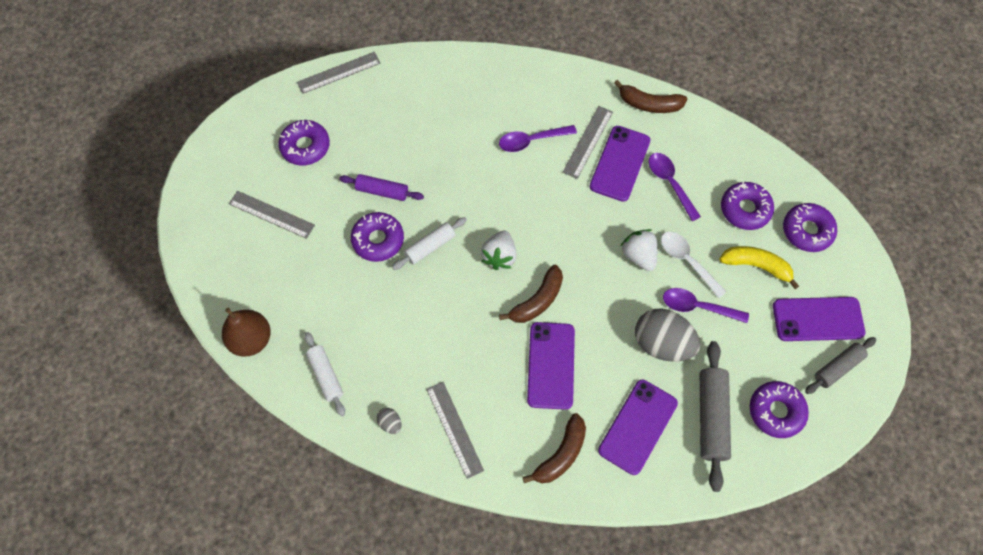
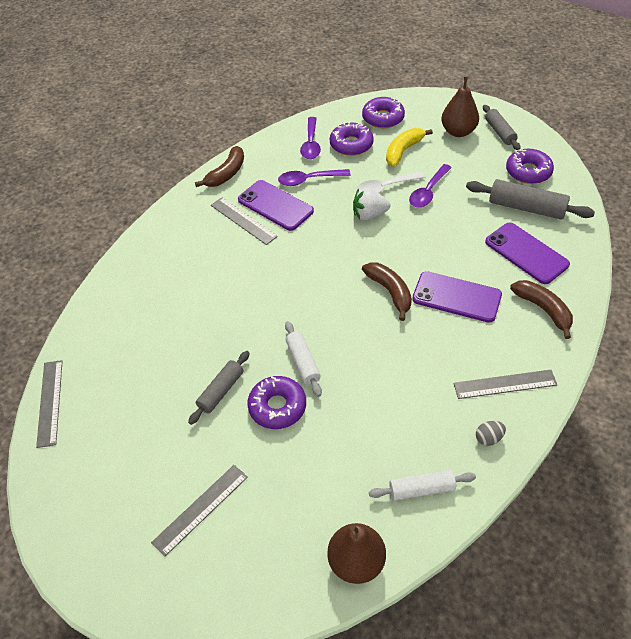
camera: 70 degrees left, 15 degrees down
purple donut [278,120,330,166] -> none
purple rolling pin [339,174,424,201] -> grey rolling pin [188,351,250,425]
white strawberry [481,230,517,270] -> none
purple spoon [499,125,577,152] -> purple spoon moved to [300,117,321,159]
grey egg [635,308,700,362] -> none
purple phone [773,297,865,341] -> brown pear [441,77,479,137]

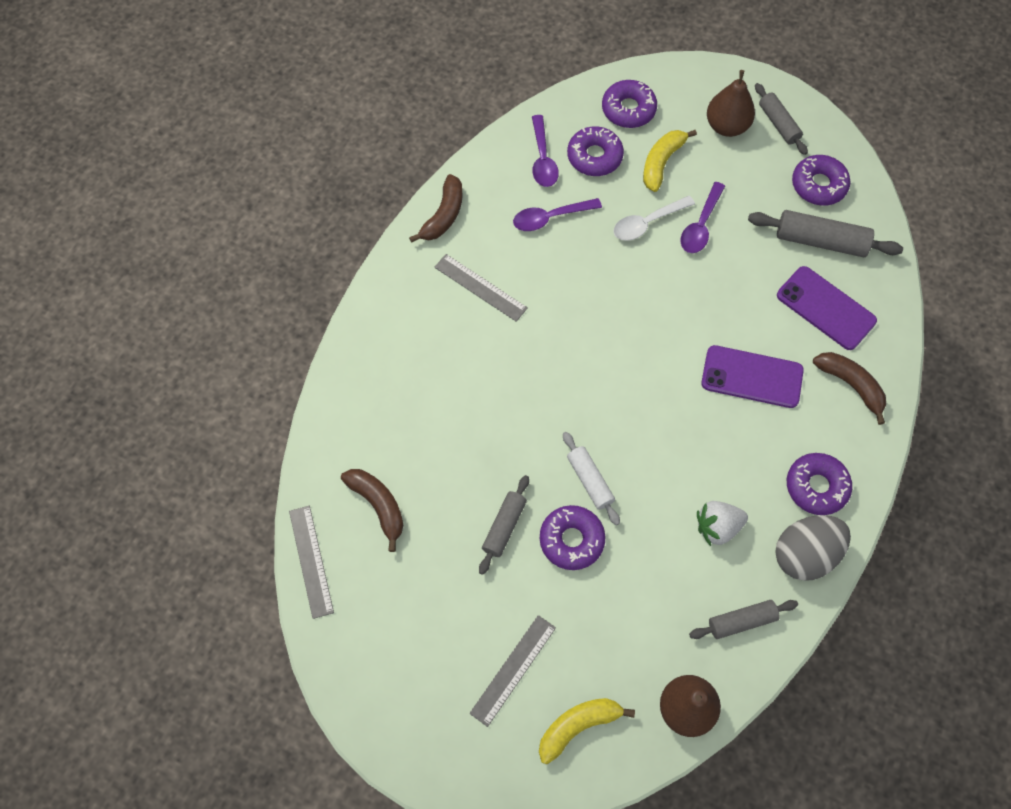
camera: 10 degrees left, 15 degrees up
purple phone [238,180,314,231] -> none
white strawberry [353,188,391,220] -> white strawberry moved to [697,501,748,546]
brown banana [362,262,412,321] -> brown banana moved to [341,469,403,552]
white rolling pin [369,470,476,501] -> grey rolling pin [689,600,798,639]
grey ruler [454,370,557,399] -> purple donut [787,453,852,515]
grey egg [476,421,506,446] -> grey egg [775,515,851,581], size x2.32
none -> yellow banana [539,698,635,764]

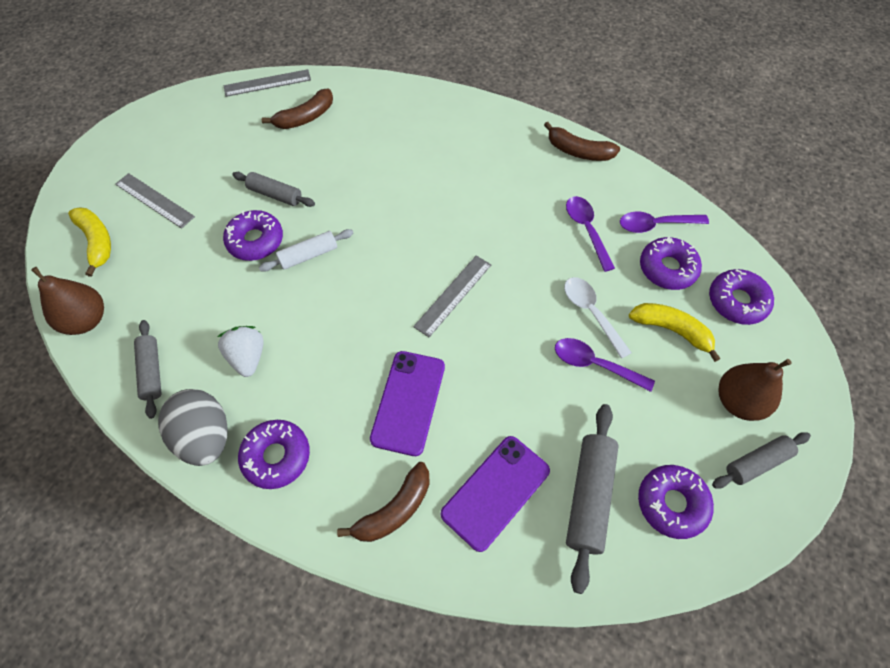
camera: 90 degrees right, 5 degrees down
grey ruler [435,254,528,322] -> grey ruler moved to [413,255,491,337]

